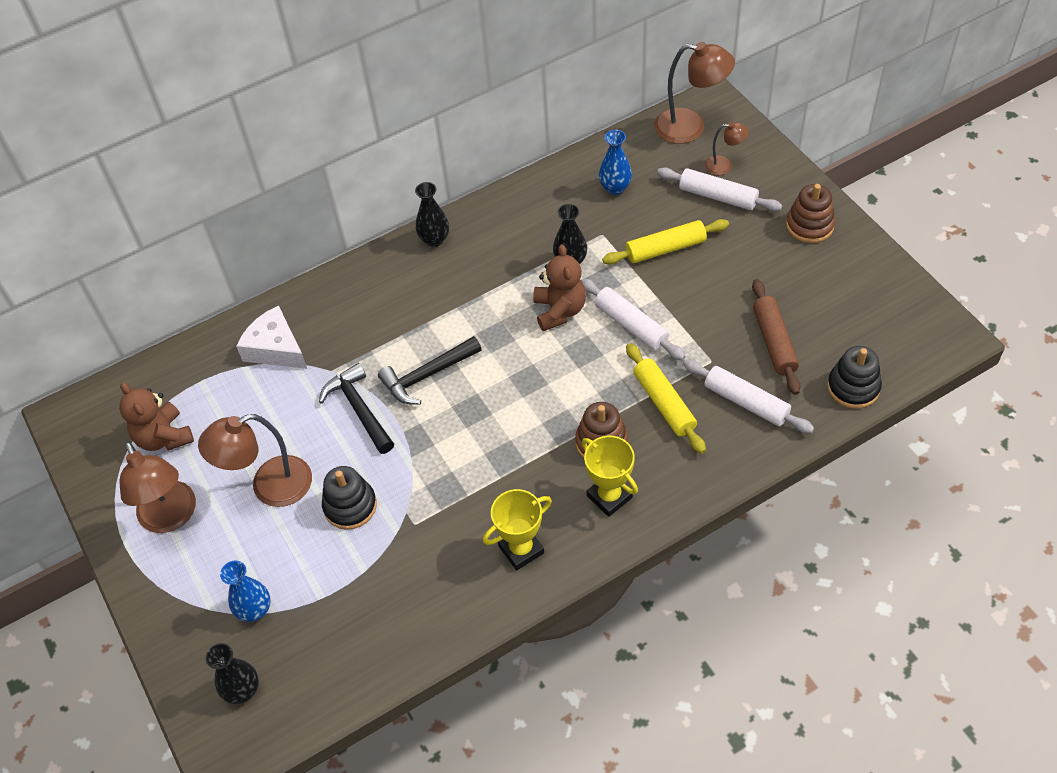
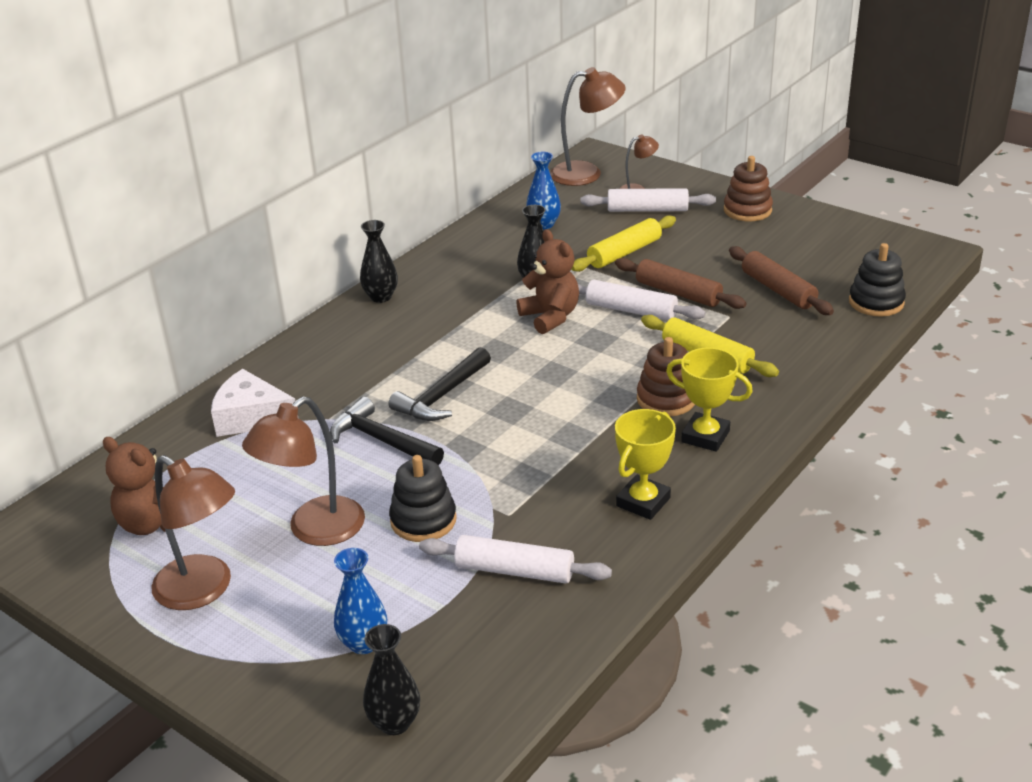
camera: 25 degrees left, 20 degrees down
white rolling pin [683,360,814,433] -> white rolling pin moved to [419,535,612,584]
none -> brown rolling pin [615,258,746,309]

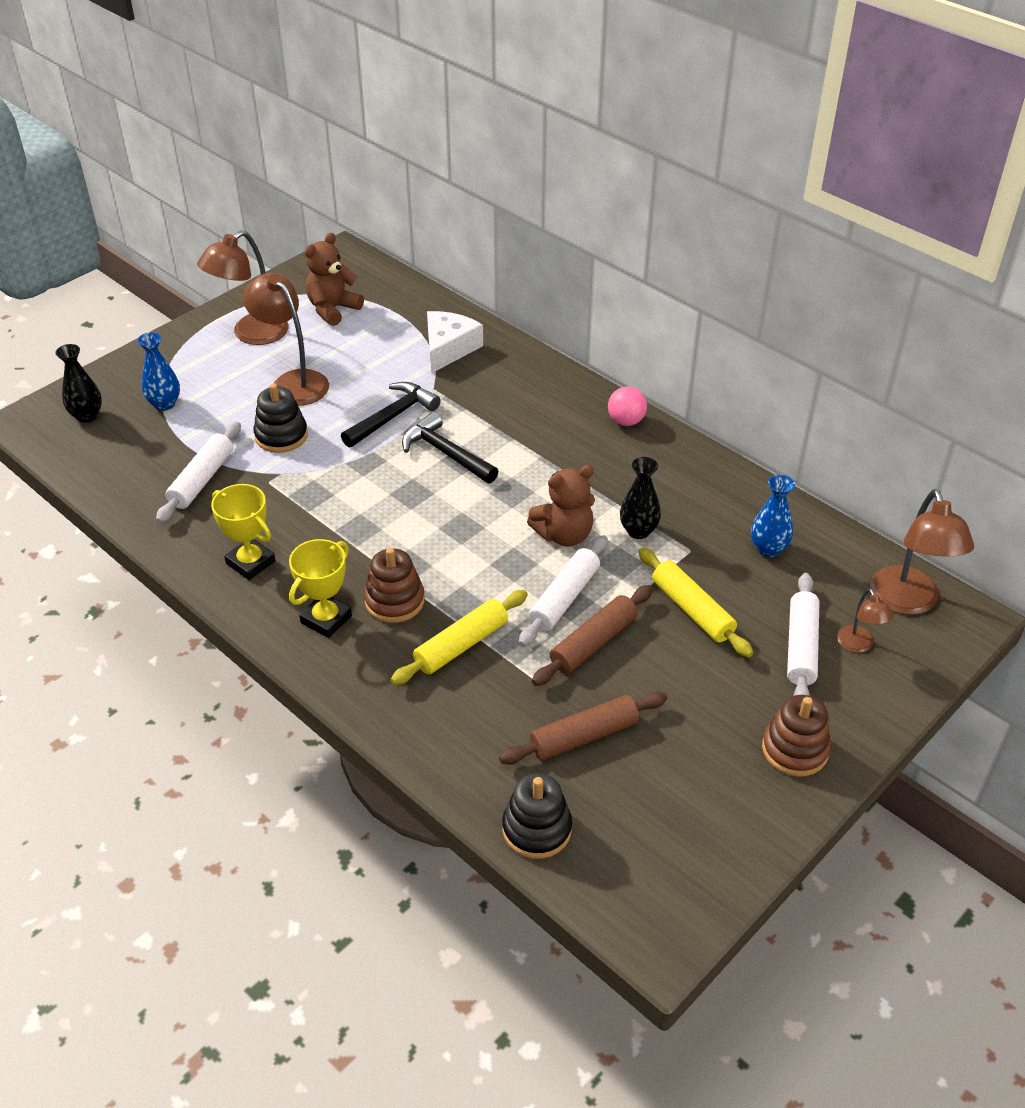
camera: 95 degrees right, 10 degrees up
black vase [360,220,398,303] -> pink ball [608,386,647,426]

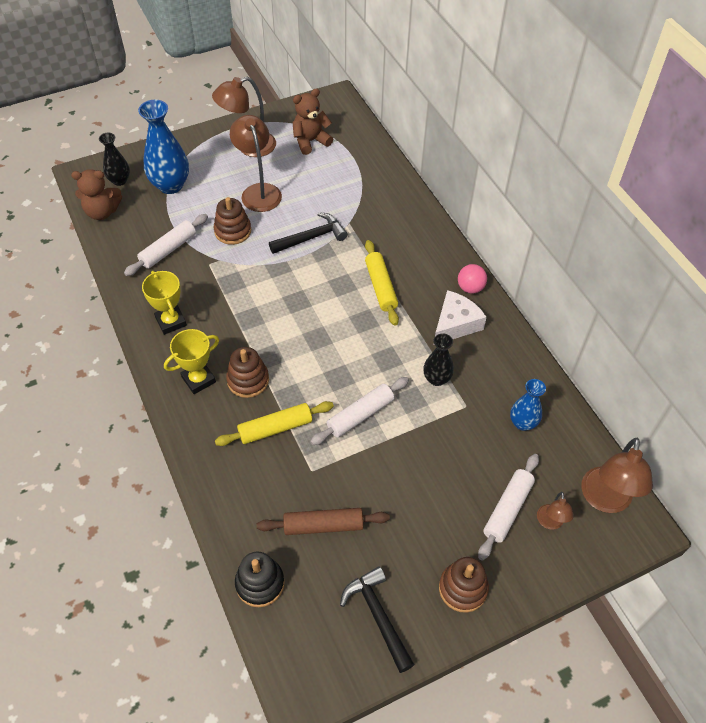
camera: 20 degrees right, 10 degrees up
blue vase [137,332,180,411] -> blue vase [138,100,189,194], size x1.71
black stacking toy [254,383,308,453] -> brown stacking toy [214,197,251,245]
black hammer [402,412,498,483] -> black hammer moved to [340,566,415,673]
white cheese [427,311,483,373] -> white cheese moved to [435,290,487,339]
brown teddy bear [527,465,595,547] -> brown teddy bear moved to [71,169,122,220]
brown rolling pin [532,585,653,686] -> none
yellow rolling pin [639,548,753,658] -> yellow rolling pin moved to [365,240,399,326]

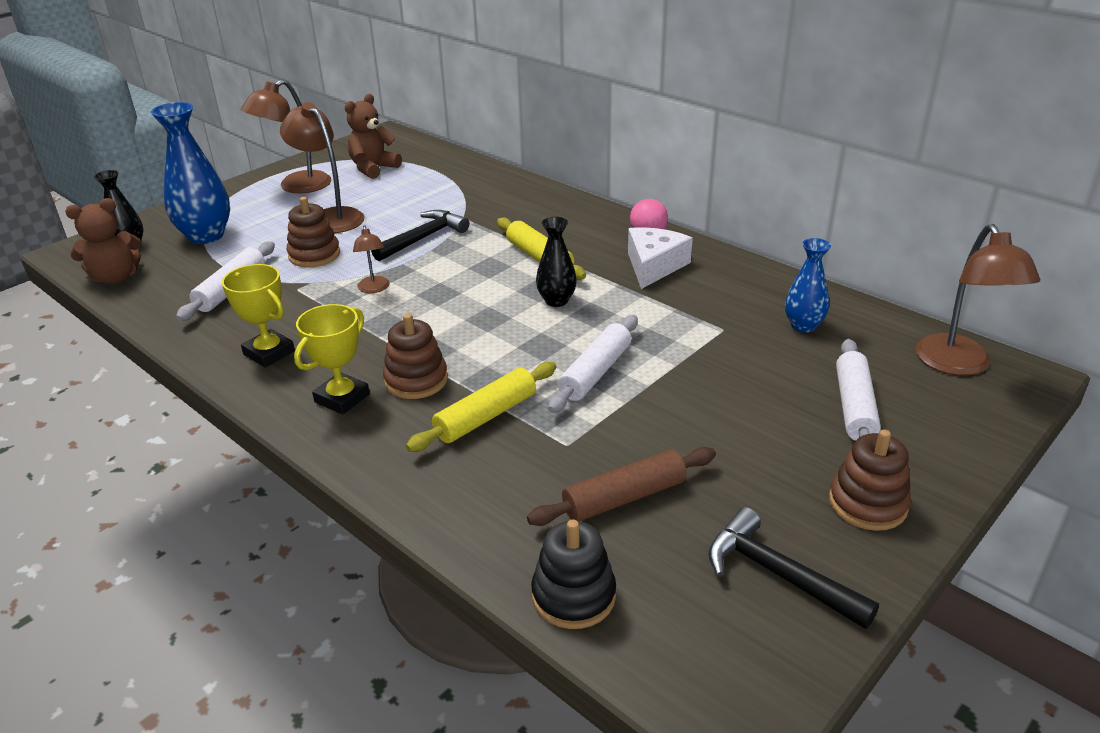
camera: 20 degrees left, 20 degrees down
black vase [423,334,454,386] -> black vase moved to [536,217,577,307]
brown lamp [537,492,574,529] -> brown lamp moved to [353,225,390,293]

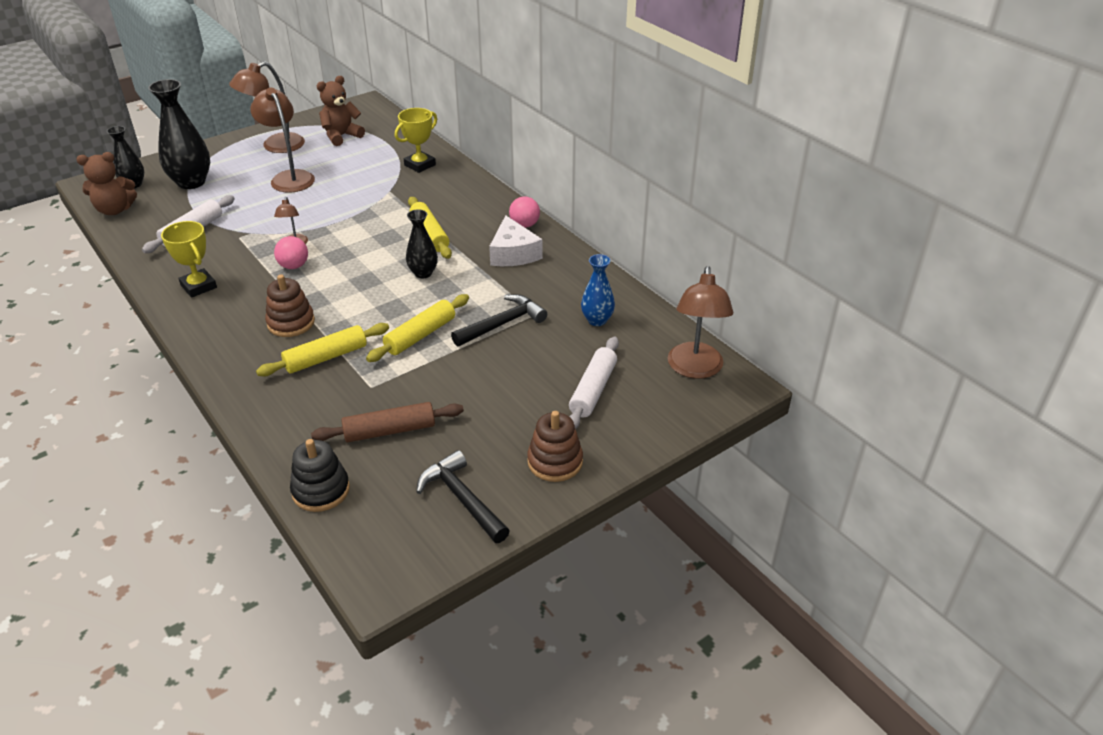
camera: 10 degrees right, 5 degrees up
blue vase [151,102,230,244] -> black vase [148,79,210,189]
brown stacking toy [287,197,340,267] -> none
yellow trophy [294,304,370,415] -> yellow trophy moved to [395,108,437,173]
black hammer [371,210,469,261] -> black hammer moved to [451,294,547,346]
white rolling pin [548,315,638,413] -> yellow rolling pin [366,294,469,362]
white cheese [628,227,693,289] -> white cheese turned 135 degrees clockwise [489,215,543,266]
none -> pink ball [274,236,308,269]

